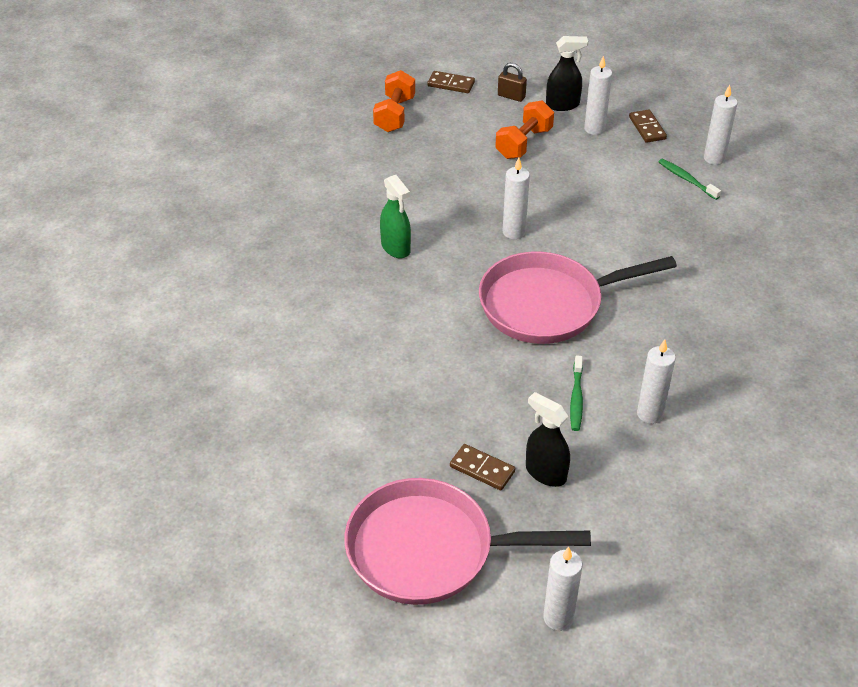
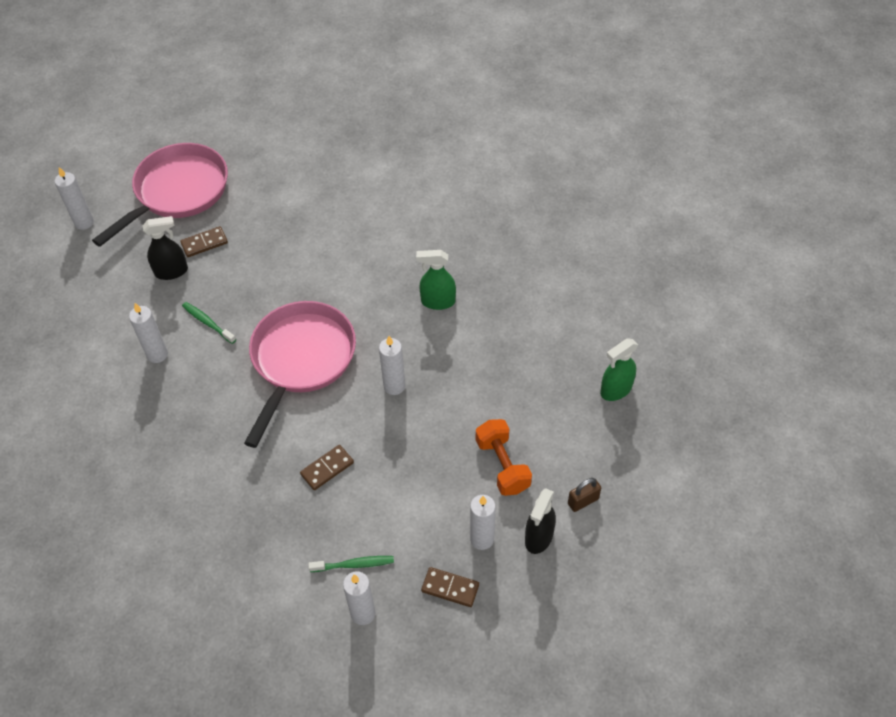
camera: 125 degrees right, 10 degrees up
orange dumbbell [373,70,415,132] -> green spray bottle [600,338,638,401]
brown domino [427,71,475,93] -> brown domino moved to [300,445,354,490]

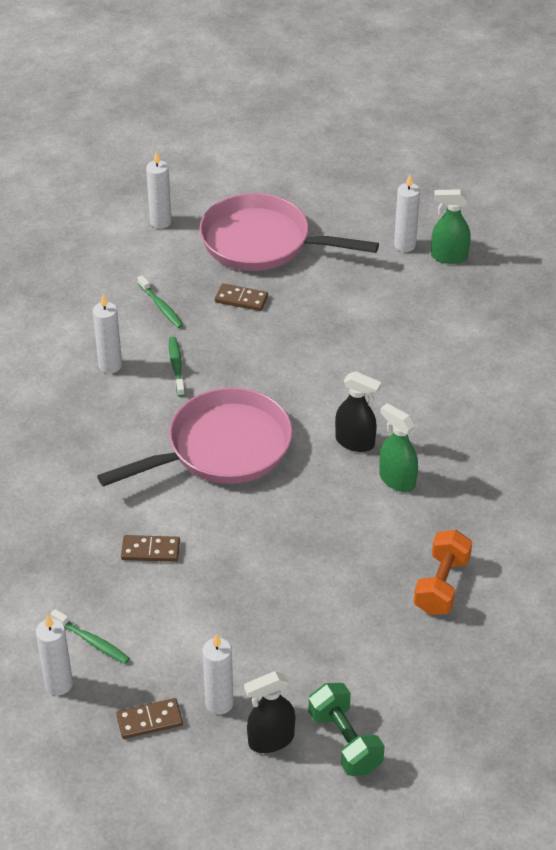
camera: 40 degrees right, 10 degrees down
pink pan [92,143,228,247] -> pink pan turned 150 degrees counterclockwise [199,193,379,271]
black spray bottle [143,216,188,280] -> black spray bottle moved to [335,371,382,452]
white candle [379,336,405,395] -> white candle moved to [394,175,420,252]
brown domino [421,567,479,607] -> brown domino turned 75 degrees counterclockwise [116,698,183,739]
orange dumbbell [476,419,532,496] -> orange dumbbell moved to [414,530,472,615]
brown padlock [568,478,601,512] -> green dumbbell [308,683,385,776]
green spray bottle [600,338,638,401] -> green spray bottle moved to [431,189,471,264]
none -> green toothbrush [138,275,183,328]

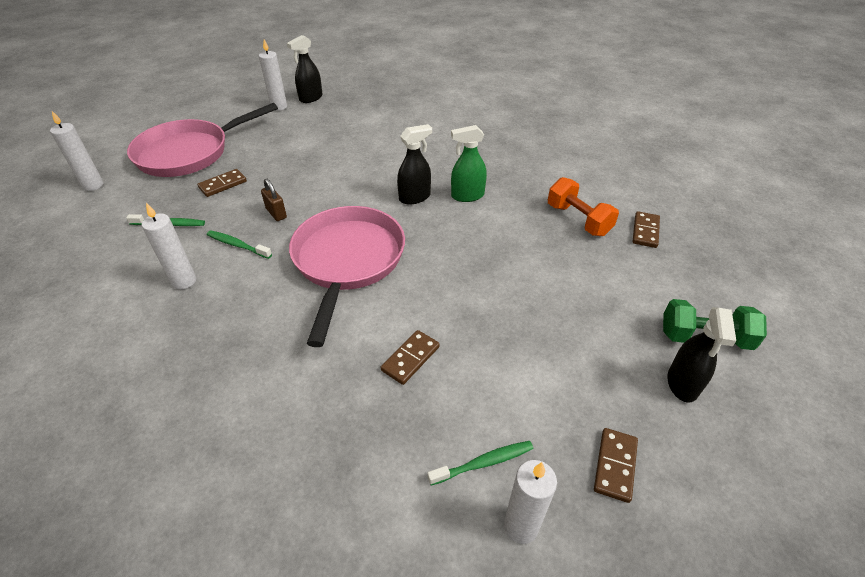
camera: 55 degrees left, 0 degrees up
white candle [202,634,234,715] -> none
green spray bottle [431,189,471,264] -> black spray bottle [287,35,323,103]
none -> brown padlock [261,179,287,221]
none -> brown domino [632,211,660,248]

